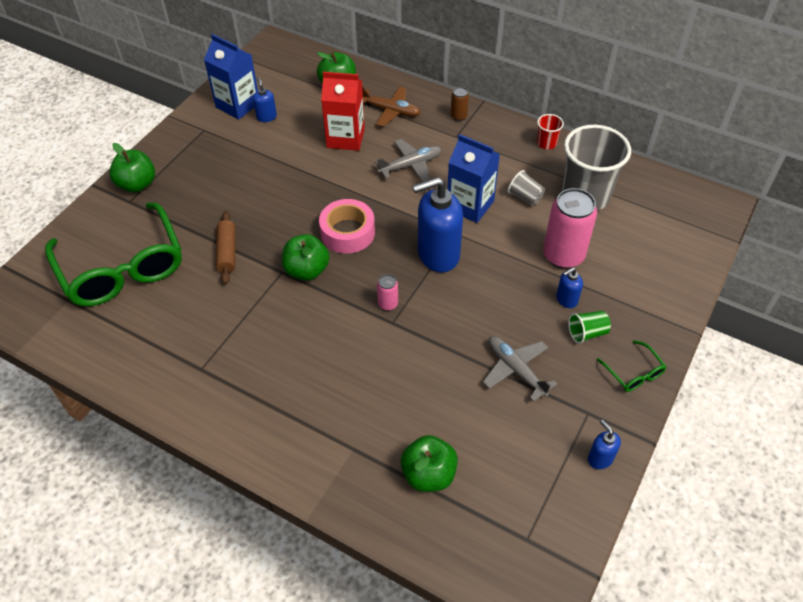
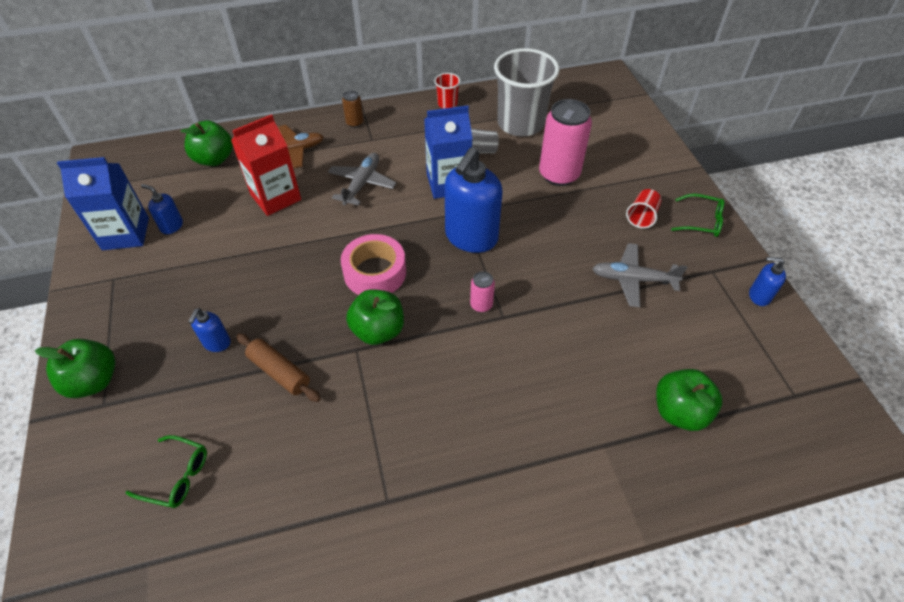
camera: 45 degrees left, 0 degrees up
green glasses [45,202,182,306] -> green glasses [125,435,207,508], size x0.41
blue soap dispenser [556,267,583,308] -> blue soap dispenser moved to [188,308,231,352]
green cup [568,311,611,344] -> red cup [626,189,661,228]

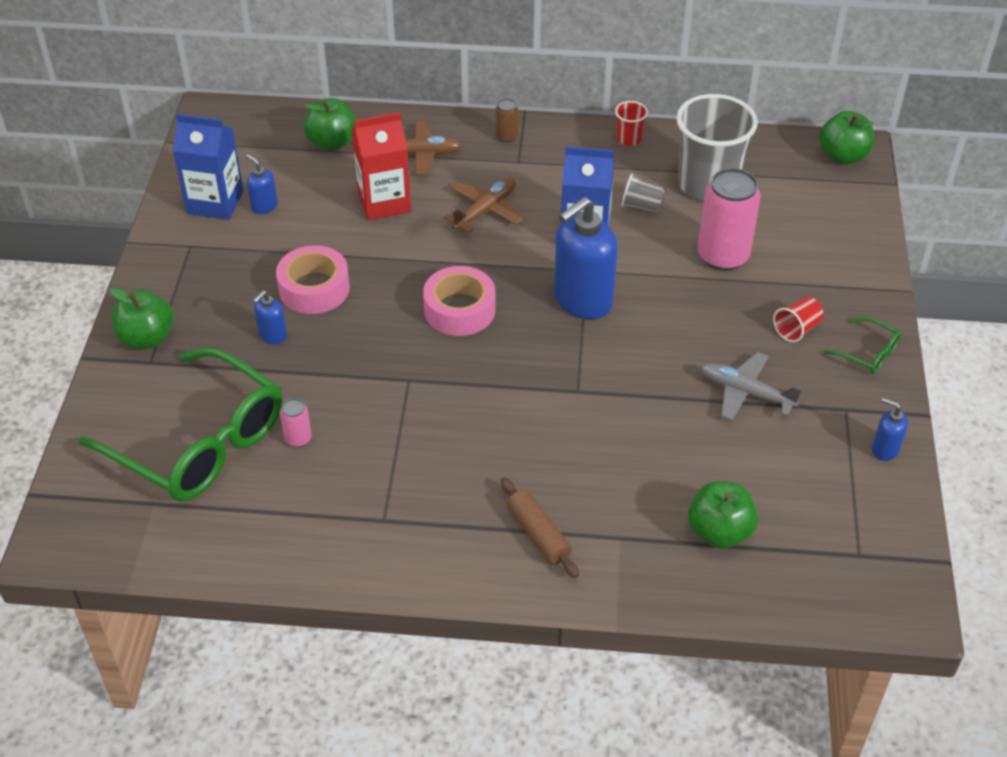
camera: 20 degrees right, 5 degrees down
green glasses [125,435,207,508] -> green glasses [79,347,282,501], size x2.46
brown rolling pin [236,333,321,402] -> brown rolling pin moved to [501,477,579,578]
grey plane [328,153,396,206] -> brown plane [443,178,523,233]
green apple [346,289,404,345] -> green apple moved to [819,111,874,164]
pink can [470,271,495,312] -> pink can moved to [280,398,312,447]
none -> pink tape [276,245,350,314]

